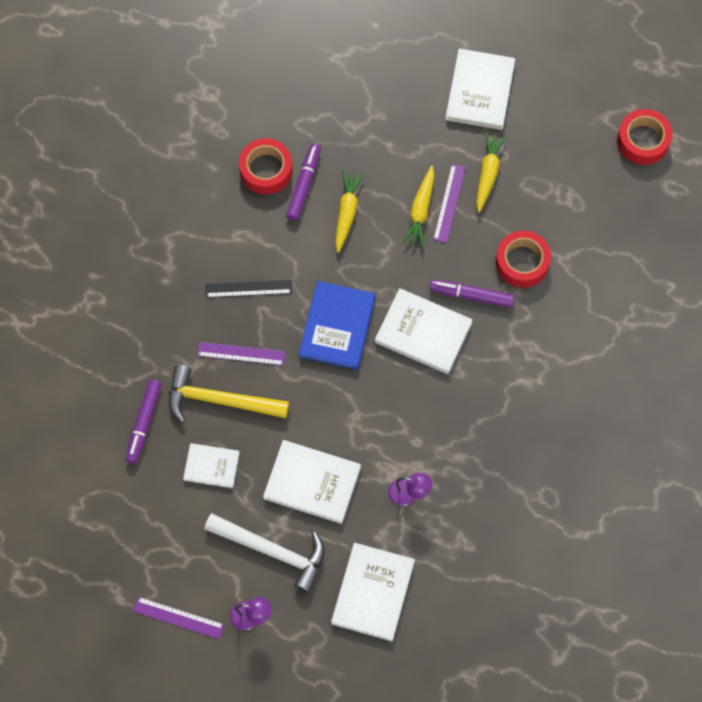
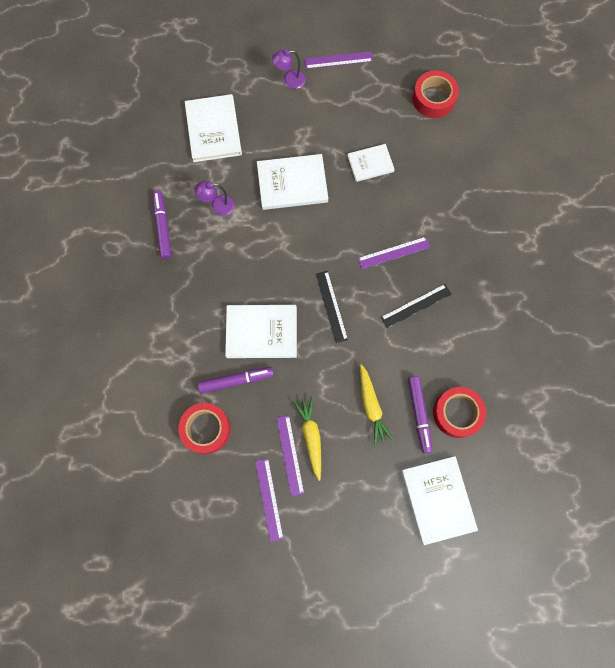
camera: 155 degrees right, 5 degrees up
purple marker [125,380,161,463] -> purple marker moved to [152,191,172,259]
yellow hammer [169,365,289,423] -> none
white hammer [204,513,325,593] -> none
blue book [299,281,376,370] -> black ruler [316,271,348,343]
white book [445,49,515,130] -> white book moved to [401,456,478,545]
yellow carrot [476,131,507,213] -> purple ruler [255,458,284,542]
red tape [617,109,673,165] -> red tape moved to [412,70,459,118]

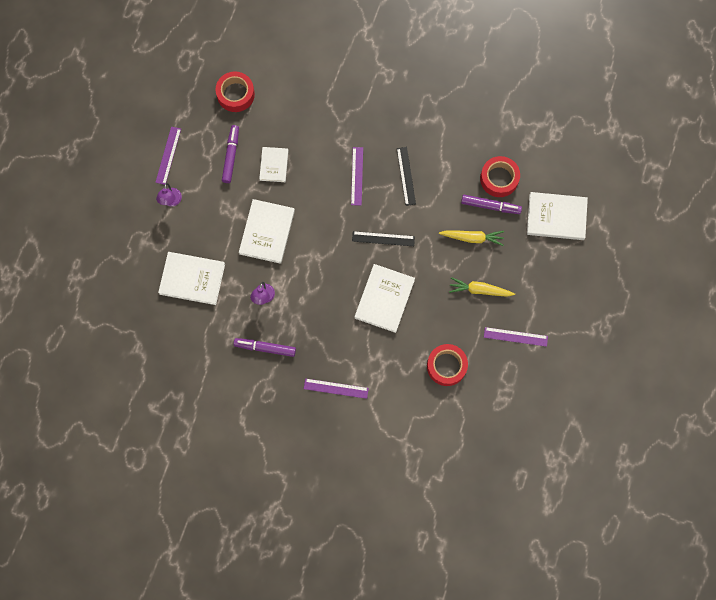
camera: 70 degrees left, 0 degrees up
purple marker [198,367,274,393] -> purple marker moved to [222,125,239,183]
purple ruler [276,415,304,497] -> purple ruler moved to [304,378,369,399]

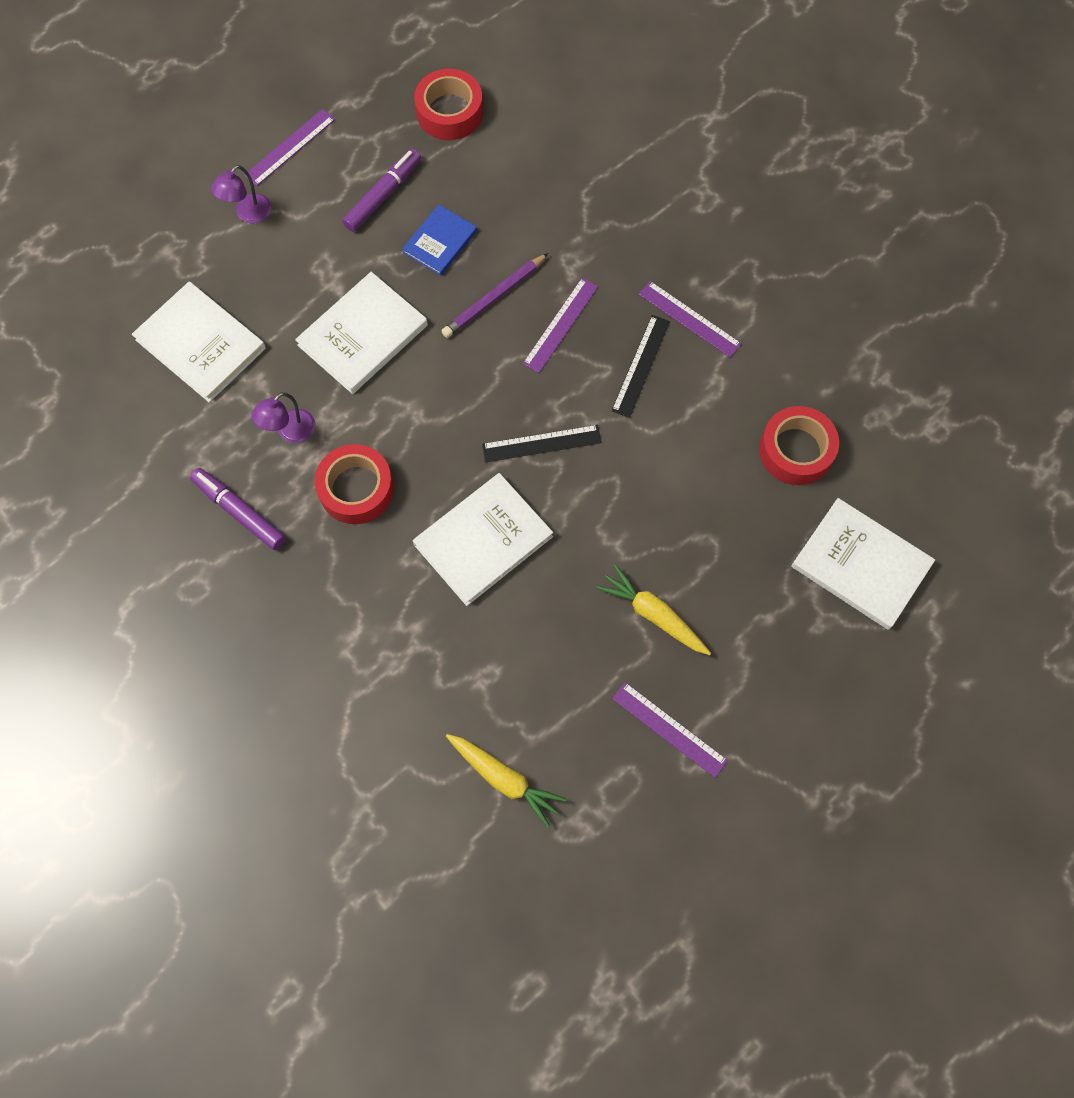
camera: 30 degrees right, 5 degrees down
white book [259,147,289,182] -> blue book [402,204,477,276]
purple ruler [304,378,369,399] -> purple ruler moved to [639,281,742,357]
black ruler [352,231,415,246] -> black ruler turned 45 degrees counterclockwise [482,425,602,462]
red tape [427,344,468,386] -> red tape moved to [315,444,394,524]
yellow carrot [439,230,504,246] -> yellow carrot moved to [446,734,567,827]
purple marker [461,195,522,214] -> none
none -> purple pencil [442,253,548,338]

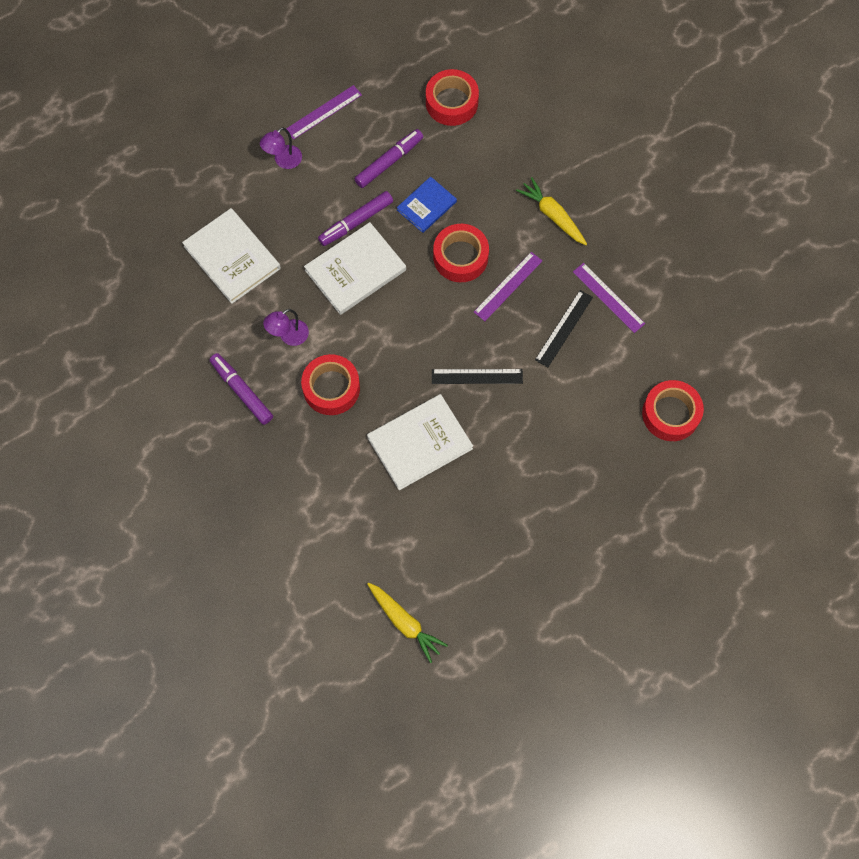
camera: 10 degrees right, 0 degrees up
purple pencil [442,253,548,338] -> red tape [433,224,489,282]
yellow carrot [597,564,711,655] -> yellow carrot moved to [516,177,587,245]
purple ruler [612,682,728,778] -> none
white book [791,498,935,630] -> none
none -> purple marker [318,191,393,246]

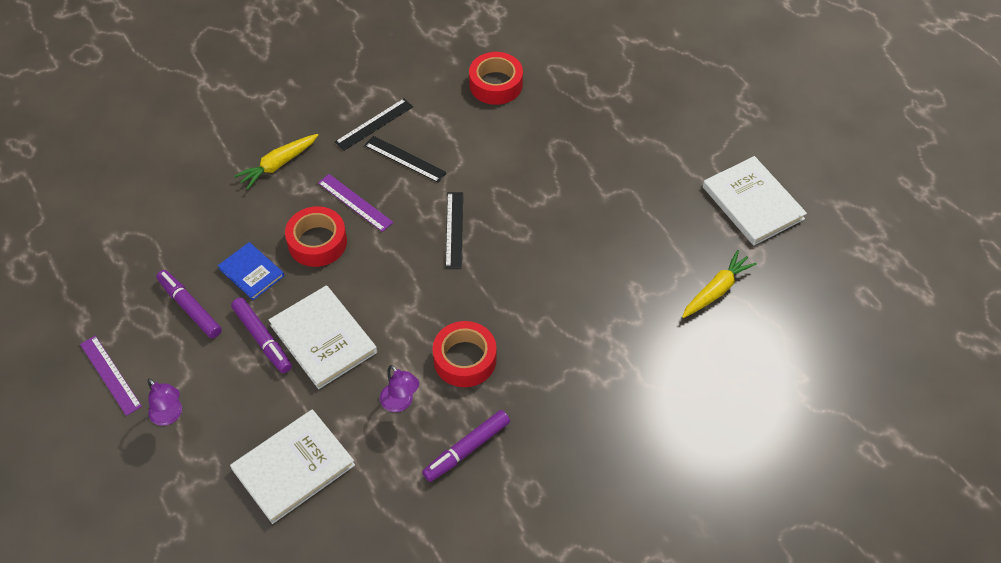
camera: 90 degrees left, 15 degrees down
white book [367,394,473,490] -> white book moved to [703,156,807,245]
red tape [426,69,479,126] -> none
purple ruler [573,263,645,333] -> black ruler [335,98,413,151]

